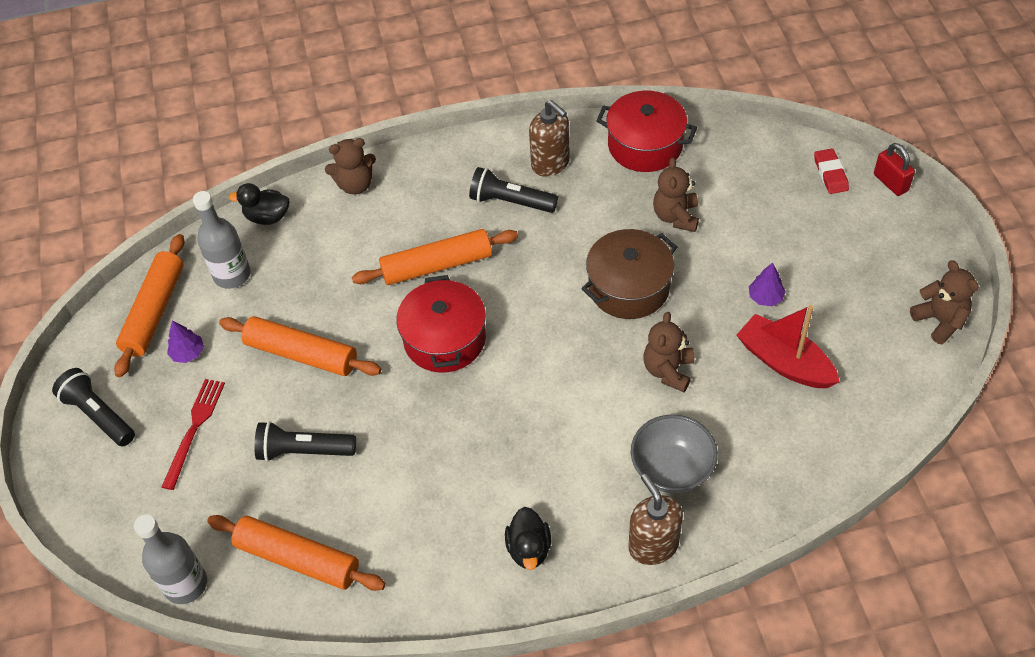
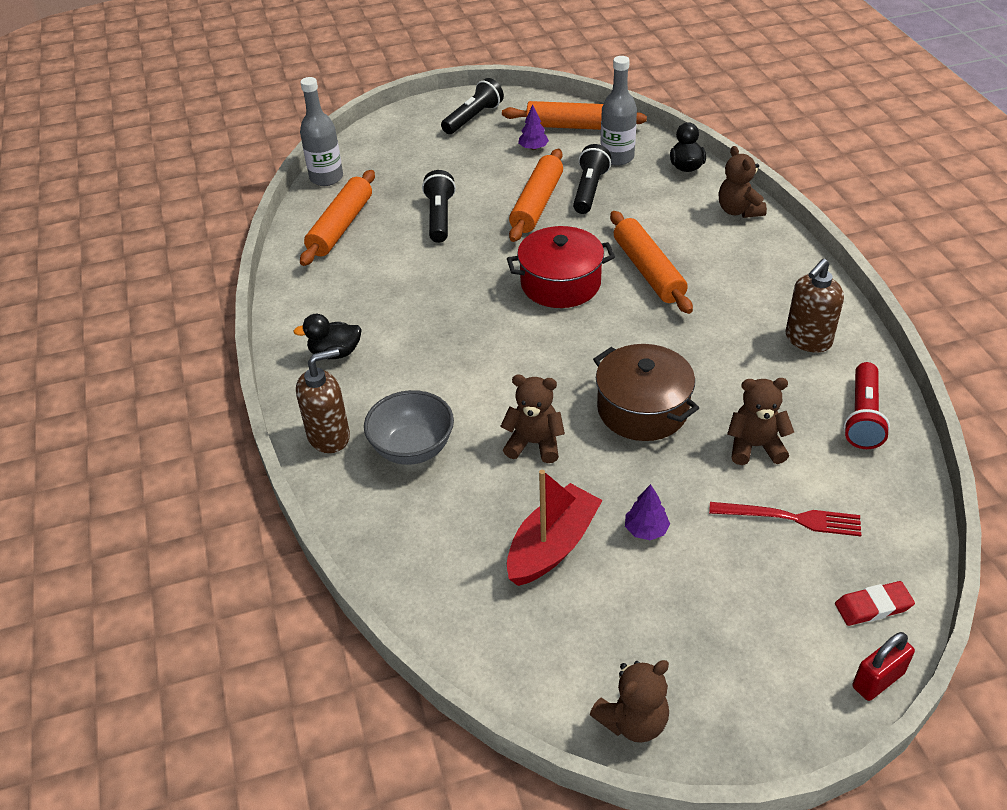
camera: 85 degrees right, 10 degrees down
red fork [162,379,225,490] -> red fork moved to [709,502,861,536]
black flashlight [469,167,558,213] -> black flashlight moved to [573,144,611,214]
red pot [596,91,697,172] -> red flashlight [844,362,890,449]

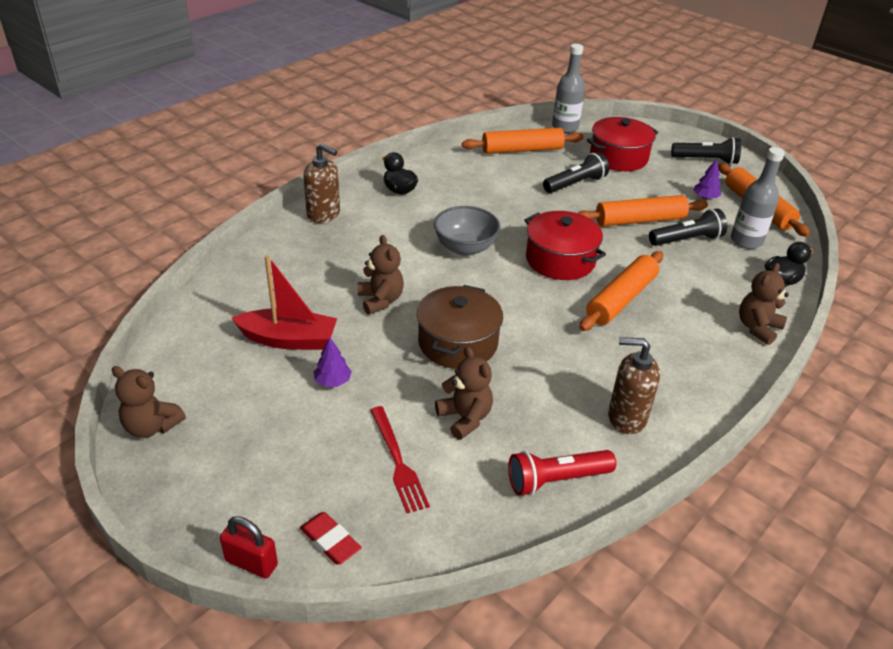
camera: 55 degrees right, 5 degrees down
grey bowl [364,390,454,465] -> grey bowl moved to [434,206,500,256]
none -> red pot [587,117,658,171]

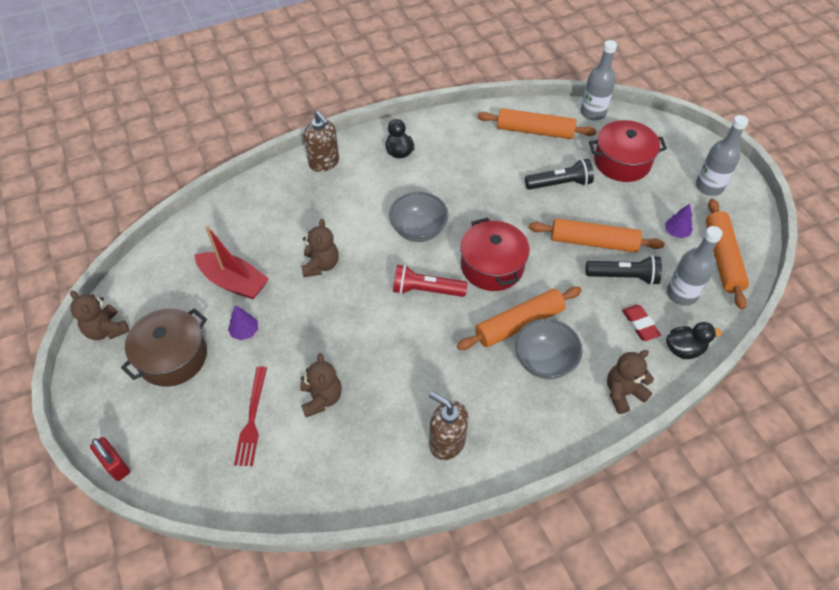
camera: 25 degrees right, 15 degrees up
red eraser [300,512,362,565] -> red eraser moved to [622,305,661,341]
brown pot [417,285,503,369] -> brown pot moved to [121,308,207,387]
red flashlight [508,450,616,496] -> red flashlight moved to [393,265,467,297]
black flashlight [671,137,741,165] -> grey bottle [696,115,749,196]
none -> grey bowl [515,319,582,379]

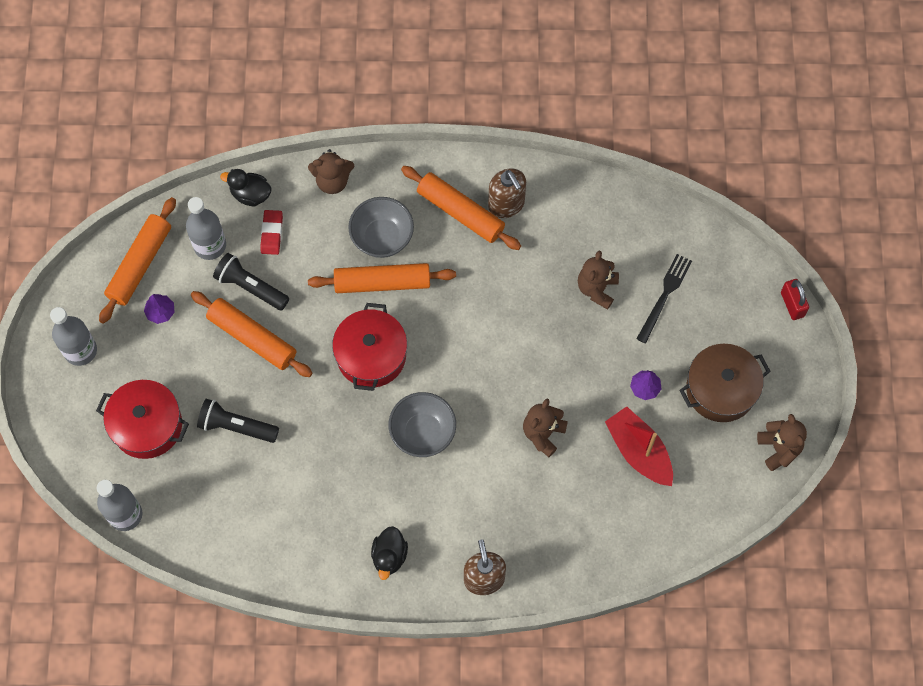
camera: 155 degrees left, 15 degrees up
red fork [234,366,267,466] -> black fork [636,254,692,343]
red flashlight [393,265,467,297] -> none
orange rolling pin [477,108,597,139] -> orange rolling pin moved to [401,166,521,250]

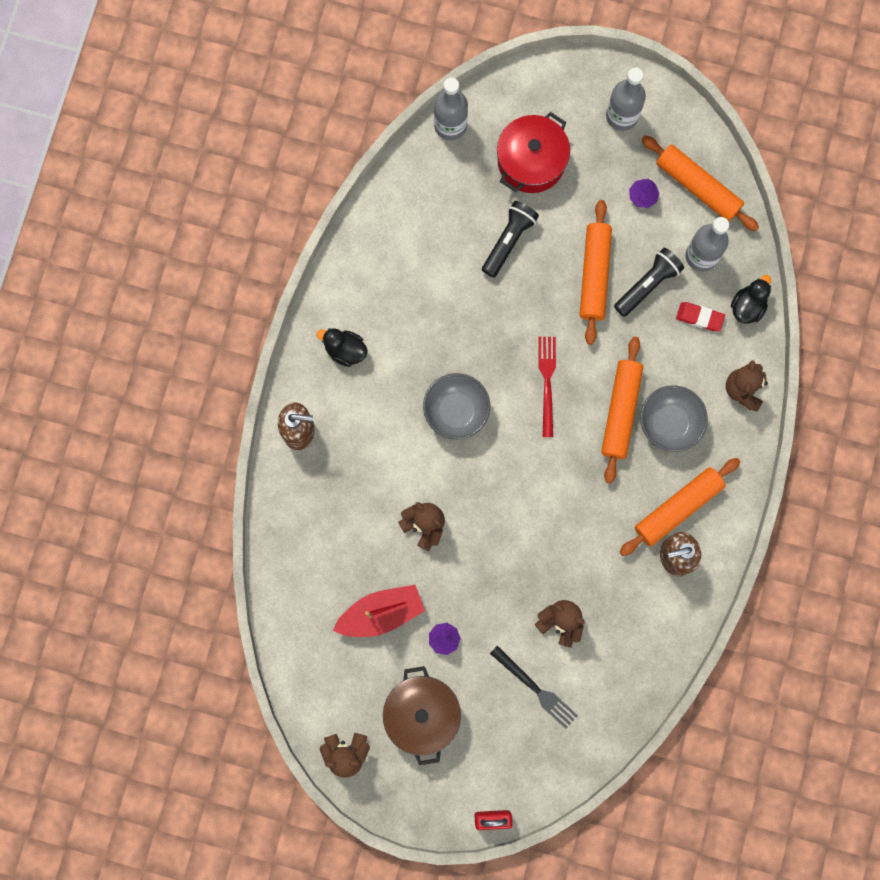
camera: 105 degrees right, 10 degrees up
orange rolling pin [191,291,313,377] -> orange rolling pin turned 45 degrees counterclockwise [580,200,612,345]
red pot [332,303,407,391] -> red fork [538,337,556,437]

